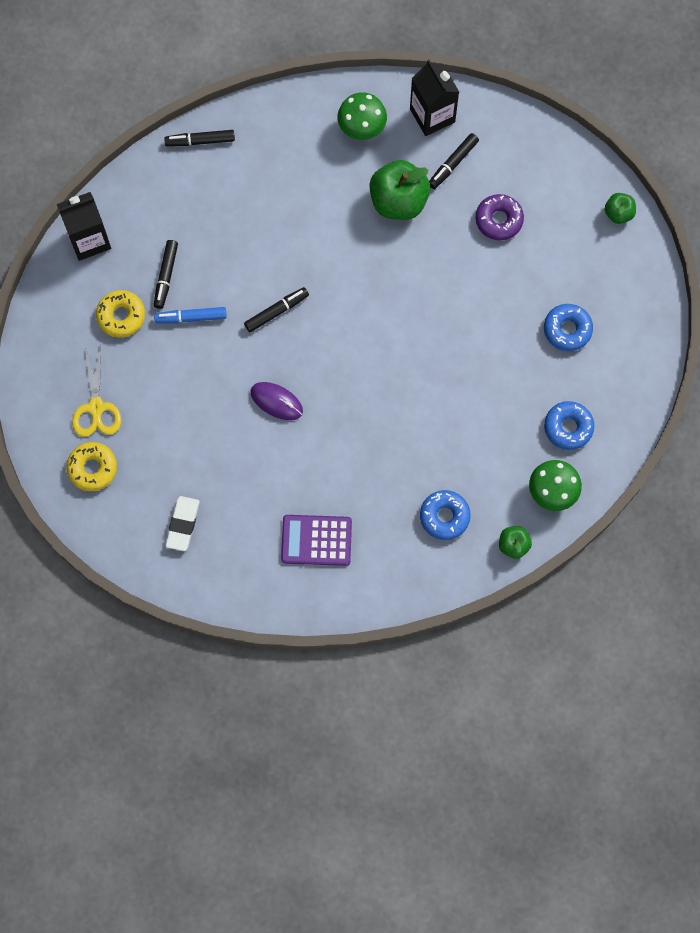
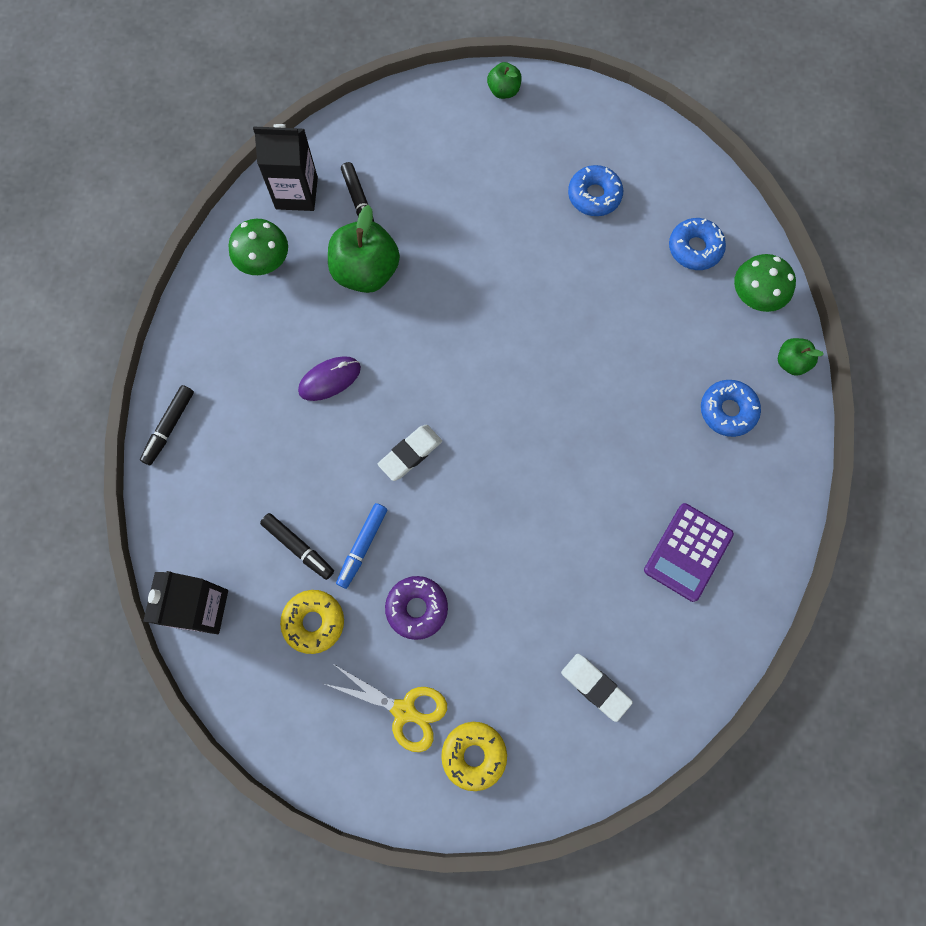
camera: 60 degrees left, 0 degrees up
black marker [244,287,309,332] -> white eraser [378,425,442,481]
purple mouse [250,382,303,420] -> purple mouse moved to [298,356,361,401]
purple donut [475,194,524,240] -> purple donut moved to [385,576,448,640]

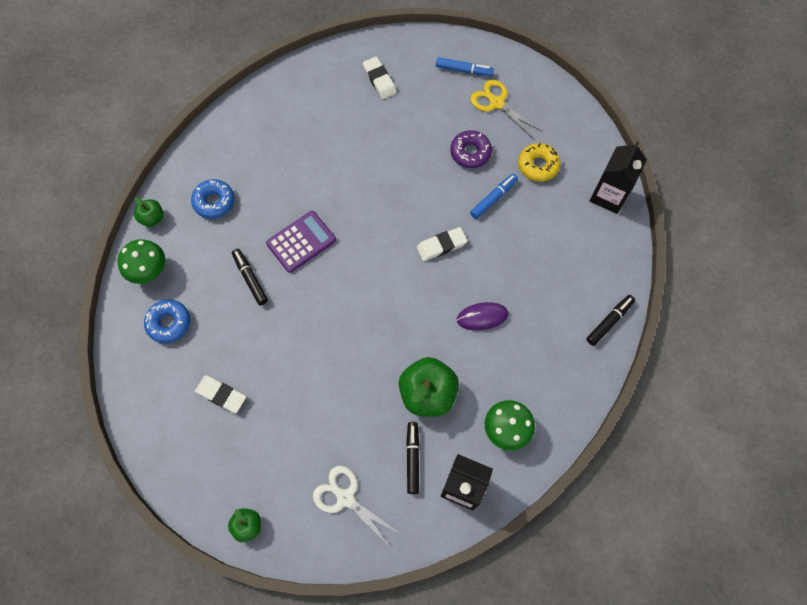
camera: 160 degrees left, 5 degrees down
black marker [260,513,334,580] -> black marker moved to [232,249,268,305]
yellow donut [441,722,507,791] -> blue marker [436,57,494,76]
blue donut [568,165,623,216] -> white eraser [195,375,246,413]
purple calculator [644,503,734,602] -> purple calculator moved to [266,211,336,273]
none -> white scissors [313,466,399,548]

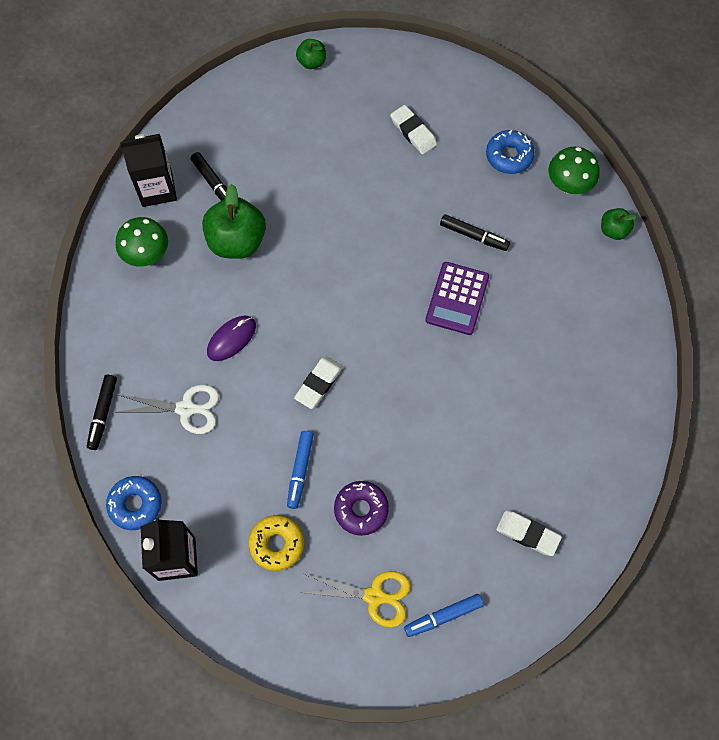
camera: 145 degrees right, 0 degrees up
blue donut [191,179,234,219] -> blue donut moved to [106,476,162,530]
white eraser [195,375,246,413] -> white eraser turned 60 degrees clockwise [390,105,437,155]
white scissors [313,466,399,548] -> white scissors moved to [118,385,219,434]

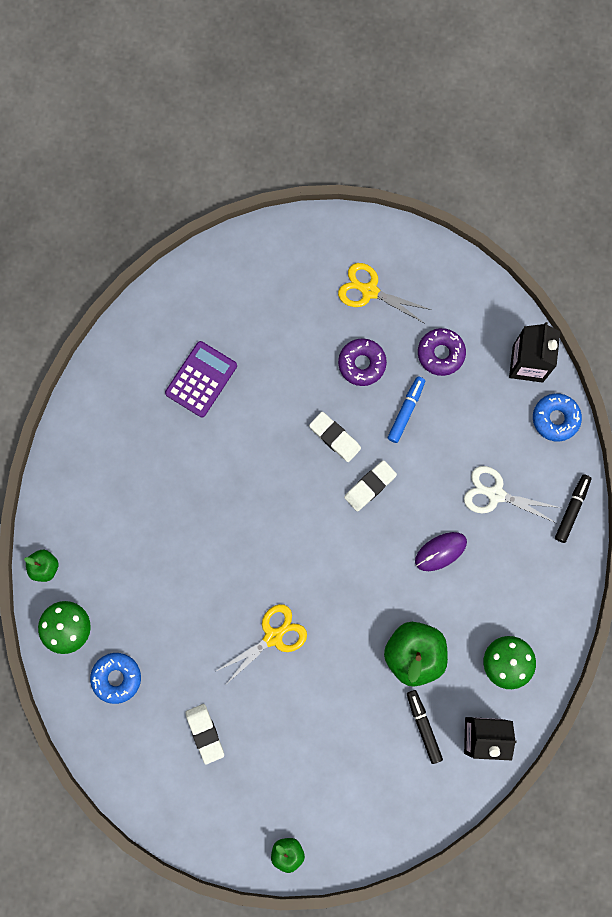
camera: 165 degrees left, 10 degrees up
yellow donut [248,515,304,571] -> purple donut [418,328,466,376]
blue marker [404,594,484,637] -> none
purple calculator [425,262,489,335] -> purple calculator moved to [165,341,237,417]
black marker [440,214,510,251] -> none
white eraser [496,511,562,556] -> white eraser moved to [309,412,361,462]
none -> yellow scissors [217,604,307,683]

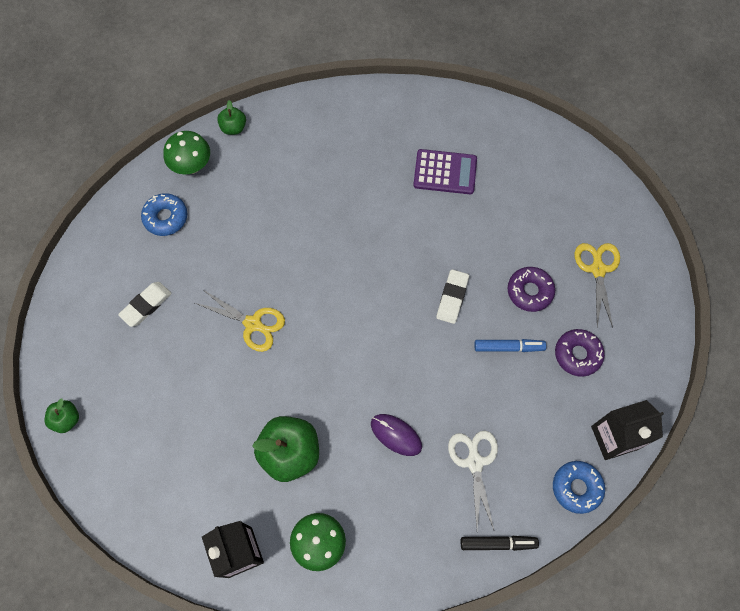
camera: 65 degrees right, 10 degrees down
white eraser [344,460,397,511] -> none
black marker [407,690,443,764] -> none

